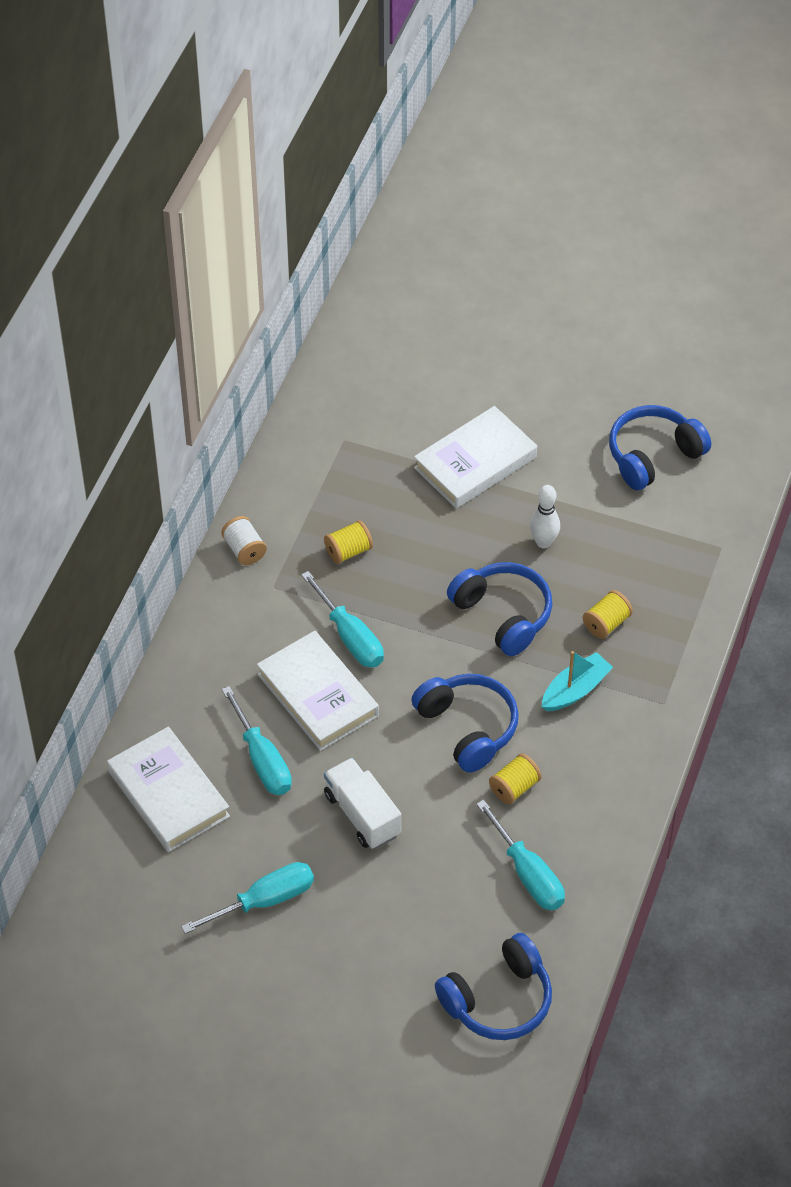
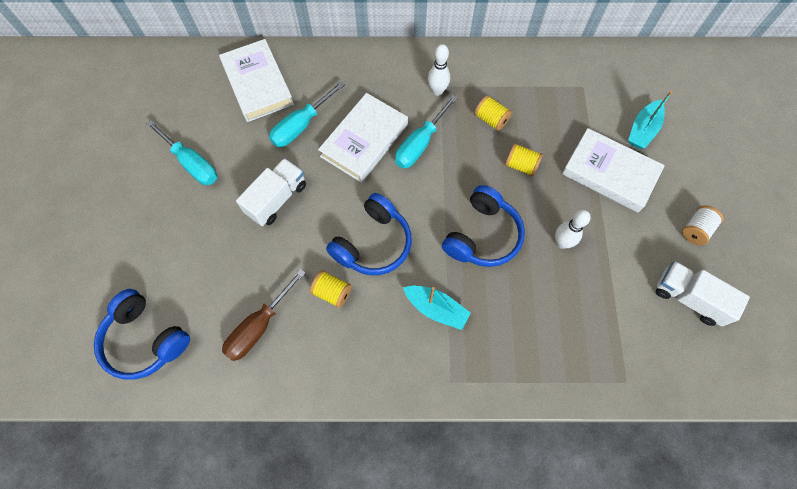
camera: 70 degrees right, 15 degrees up
white book [107,727,230,852] -> white book turned 60 degrees counterclockwise [219,39,294,122]
white spool [222,516,267,565] -> white spool moved to [682,205,724,245]
turquoise screwdriver [476,800,565,910] -> brown screwdriver [222,269,306,361]
yellow spool [583,590,633,639] -> yellow spool moved to [505,143,543,177]
blue headphones [609,405,711,490] -> white truck [656,261,750,326]
none -> white bowling pin [428,44,450,96]
none -> turquoise boat [628,91,673,149]

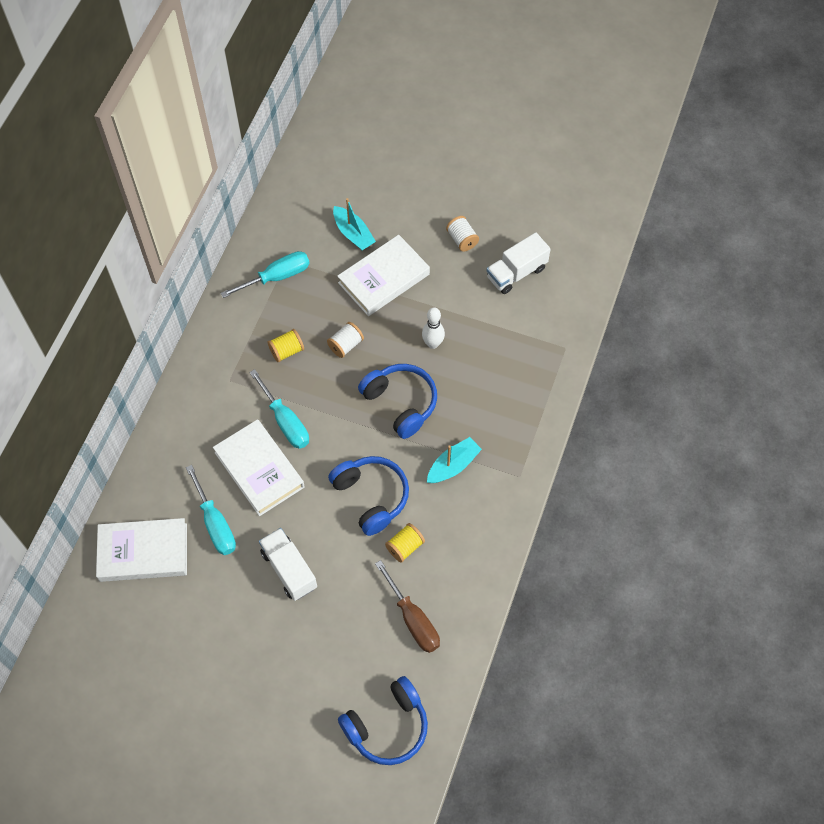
camera: 70 degrees left, 5 degrees down
turquoise screwdriver [146,120,217,185] -> turquoise screwdriver moved to [221,251,310,298]
white bowling pin [428,44,450,96] -> none
yellow spool [505,143,543,177] -> white spool [327,322,364,358]

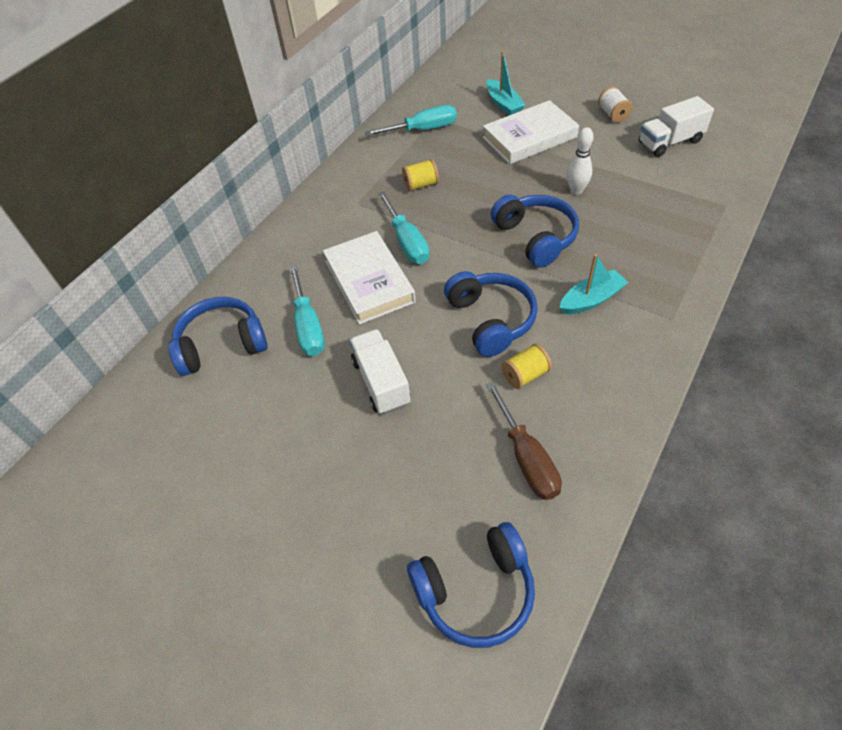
camera: 15 degrees right, 10 degrees down
white book [96,518,187,582] -> blue headphones [168,297,268,376]
white spool [327,322,364,358] -> none

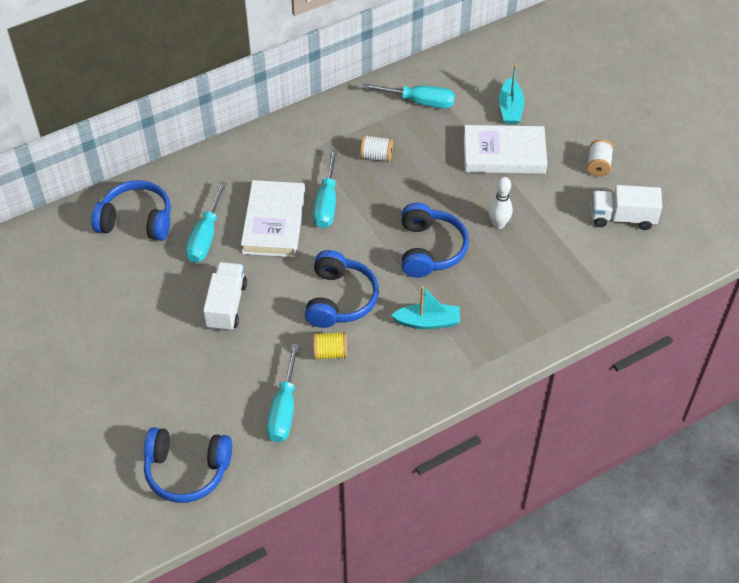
camera: 25 degrees right, 0 degrees up
yellow spool [402,159,439,191] -> white spool [360,135,393,162]
brown screwdriver [486,381,562,500] -> turquoise screwdriver [267,344,299,442]

